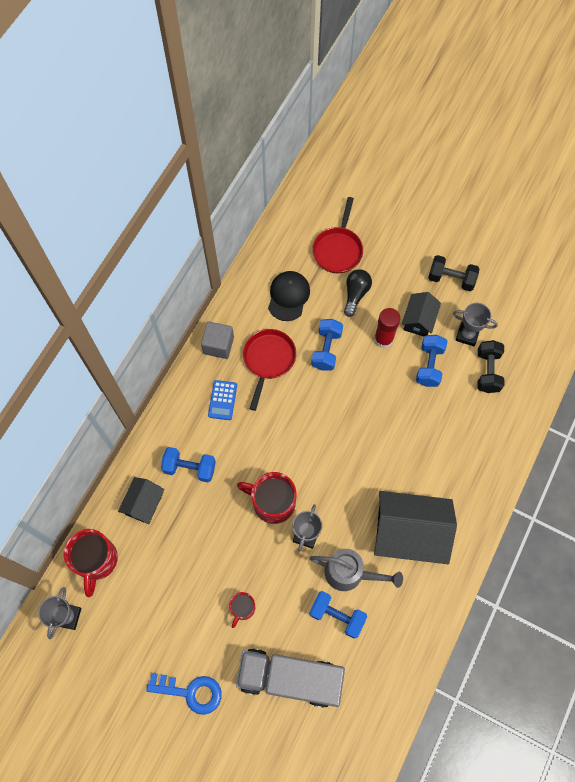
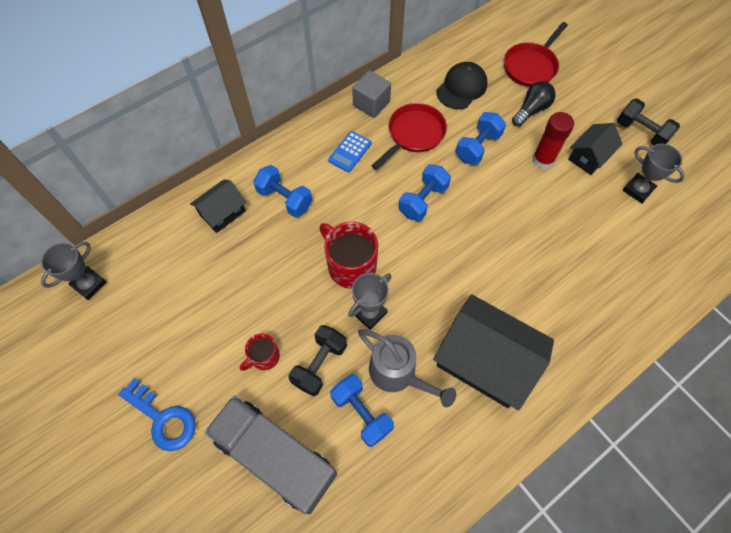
camera: 25 degrees right, 5 degrees down
red mug [64,529,118,597] -> none
blue dumbbell [416,335,447,387] -> blue dumbbell moved to [399,164,451,221]
black dumbbell [478,340,504,393] -> black dumbbell moved to [289,325,347,396]

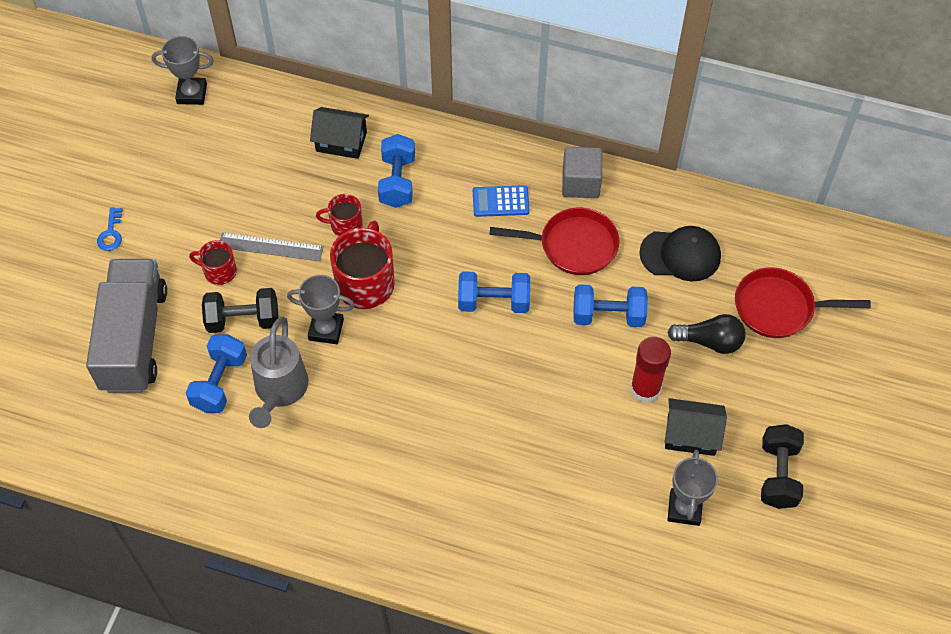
camera: 55 degrees right, 5 degrees down
blue key [118,378,196,451] -> blue key [97,207,123,251], size x0.54
black house [433,294,554,410] -> none
none -> grey ruler [220,232,324,261]
none -> red mug [316,194,363,236]

